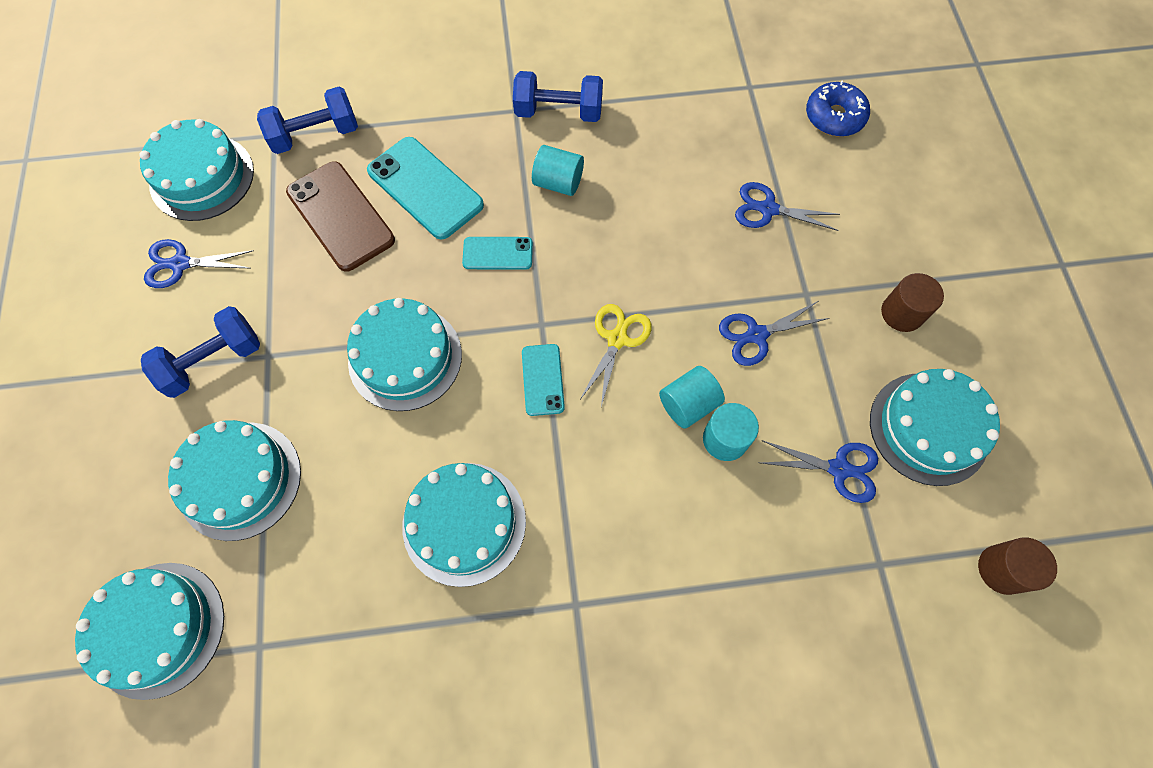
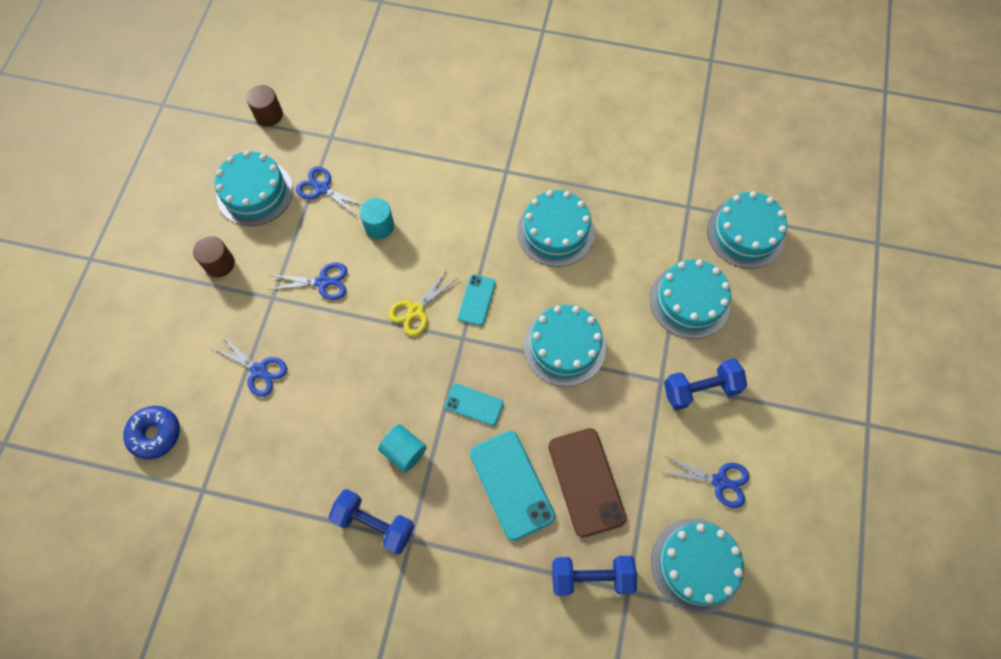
camera: 160 degrees left, 0 degrees up
turquoise cylinder [659,366,725,429] -> none

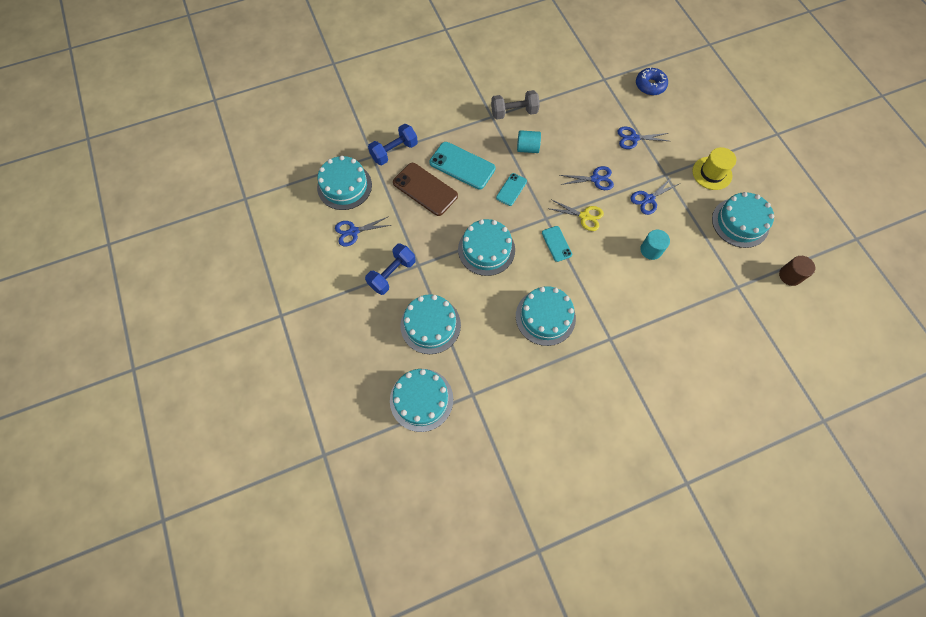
camera: 145 degrees right, 0 degrees up
brown cylinder [193,236,235,277] -> yellow hat [693,147,736,190]
blue scissors [296,166,362,217] -> blue scissors moved to [560,166,614,190]
blue dumbbell [328,489,414,554] -> grey dumbbell [491,90,540,120]
yellow scissors [388,270,458,336] -> yellow scissors turned 105 degrees clockwise [547,199,604,231]
turquoise phone [445,384,503,426] -> turquoise phone turned 45 degrees counterclockwise [496,173,527,206]

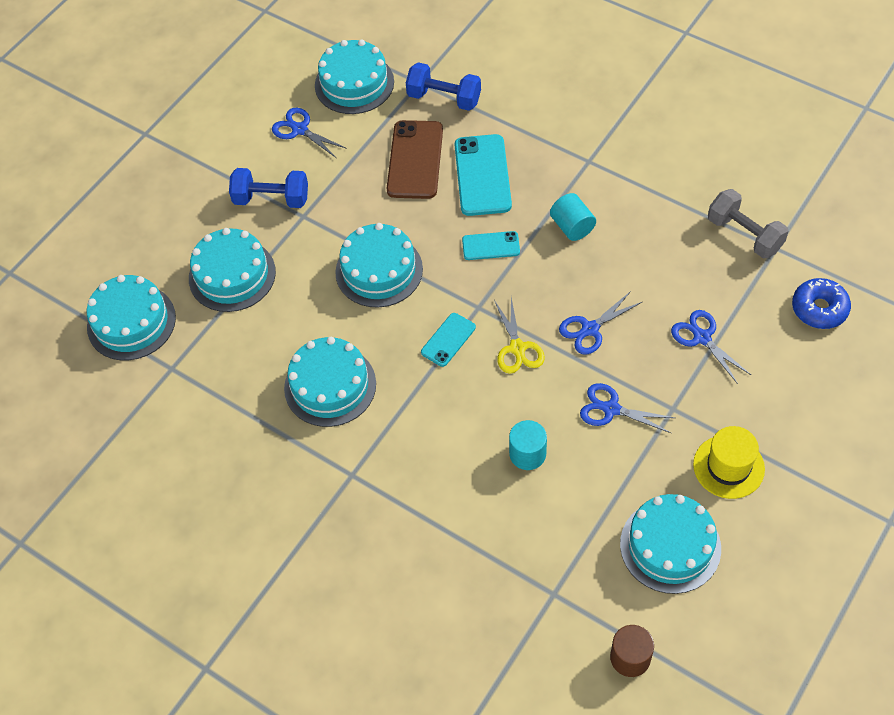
camera: 60 degrees right, 10 degrees down
grey dumbbell [491,90,540,120] -> grey dumbbell moved to [708,189,789,259]
blue scissors [560,166,614,190] -> blue scissors turned 90 degrees clockwise [559,291,642,354]

